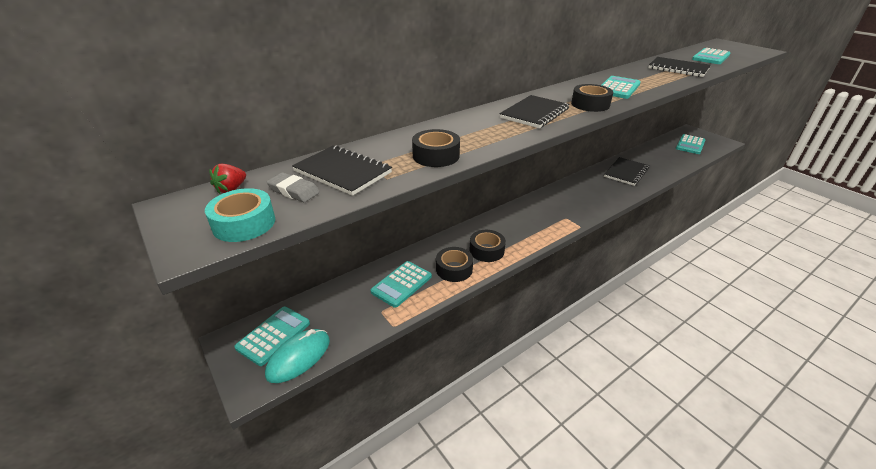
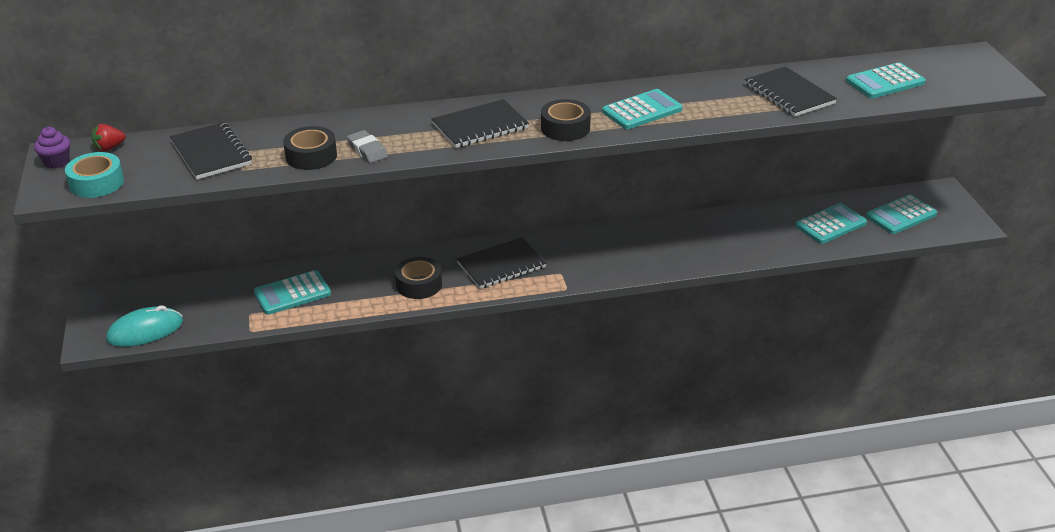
camera: 25 degrees right, 0 degrees up
turquoise calculator [234,307,310,366] -> turquoise calculator moved to [795,203,867,244]
grey eraser [267,172,320,202] -> grey eraser moved to [347,130,388,163]
black tape [436,247,473,282] -> none
black notebook [604,157,649,186] -> black notebook moved to [457,237,546,289]
none -> purple cupcake [34,127,70,168]

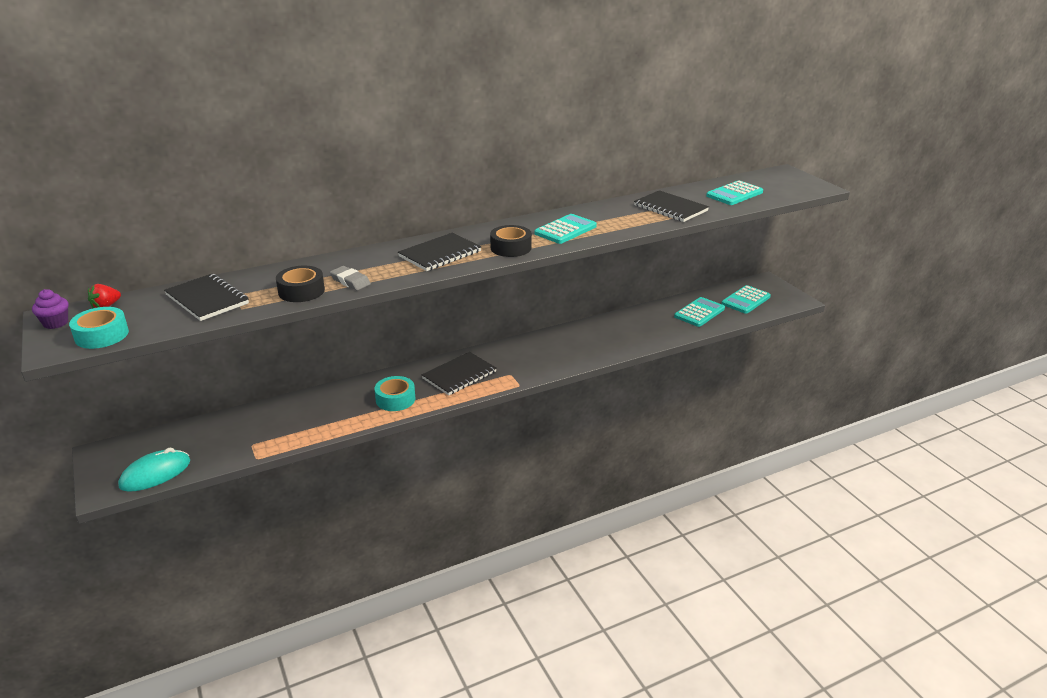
camera: 15 degrees left, 5 degrees down
turquoise calculator [254,270,331,315] -> none
black tape [395,257,442,299] -> turquoise tape [374,376,415,411]

